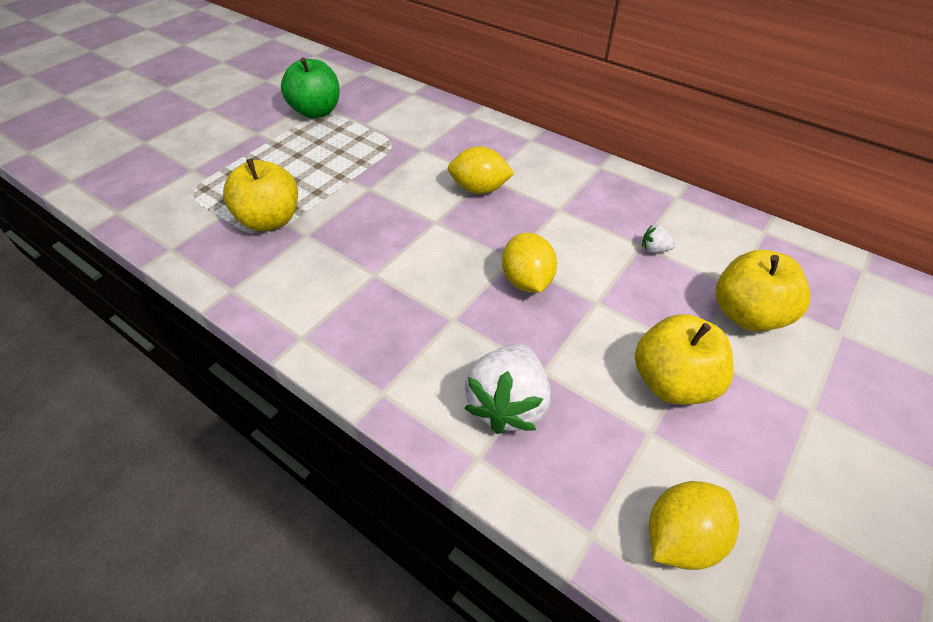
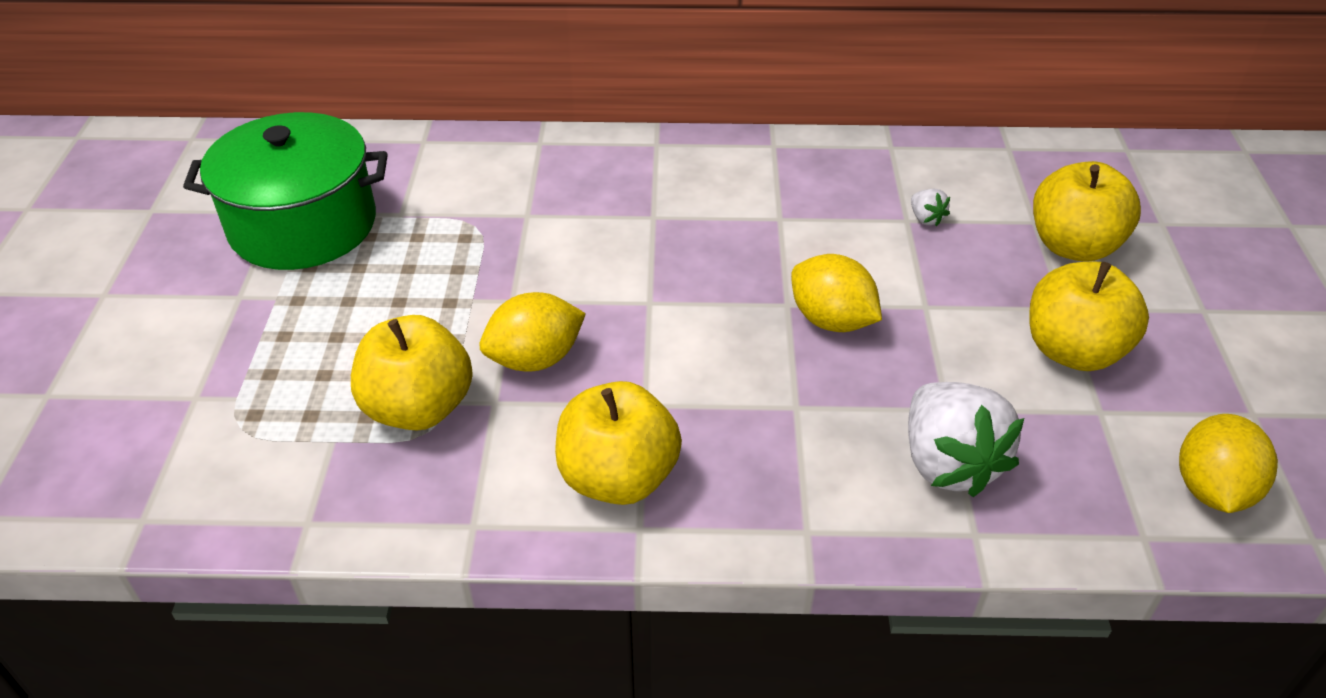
camera: 35 degrees left, 5 degrees down
green apple [281,57,339,118] -> green pot [183,112,388,270]
yellow lemon [448,146,514,194] -> yellow lemon moved to [479,292,586,371]
white strawberry [642,225,676,253] -> white strawberry turned 90 degrees counterclockwise [911,189,950,226]
none -> yellow apple [555,381,682,505]

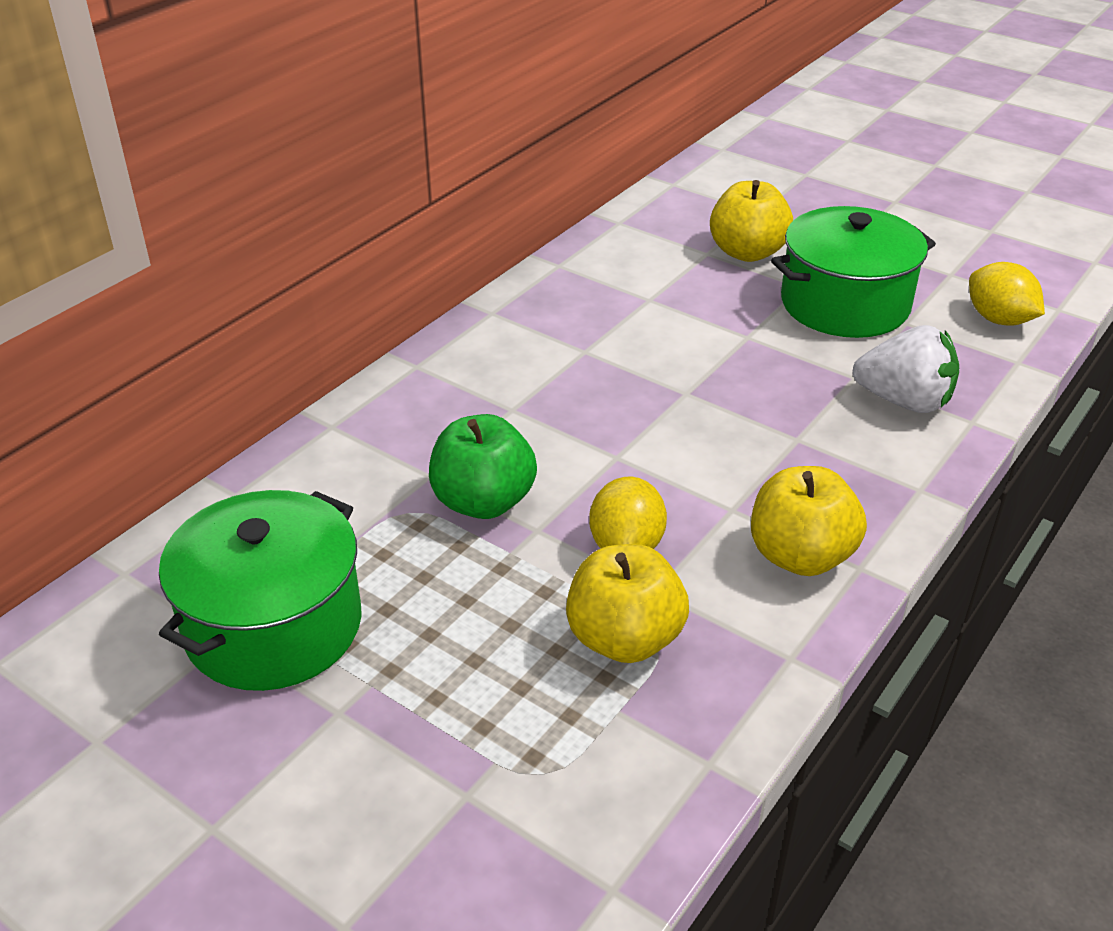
camera: 55 degrees left, 5 degrees down
yellow lemon [791,254,882,332] -> none
white strawberry [911,189,950,226] -> none
yellow apple [1030,261,1149,371] -> green pot [771,206,936,338]
none -> green apple [429,414,537,519]

